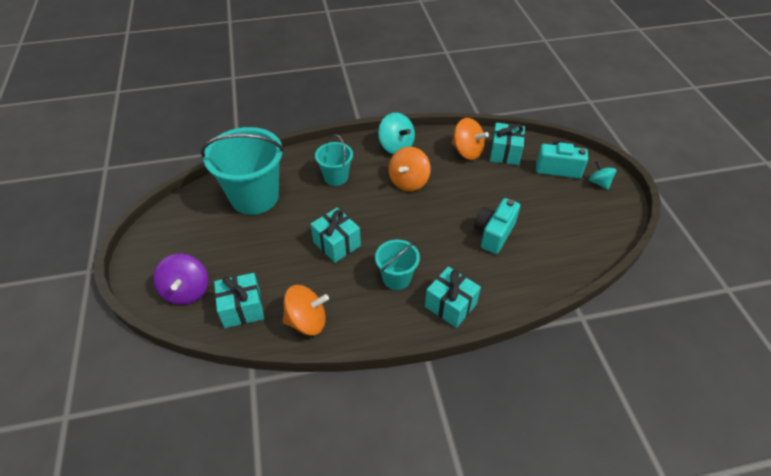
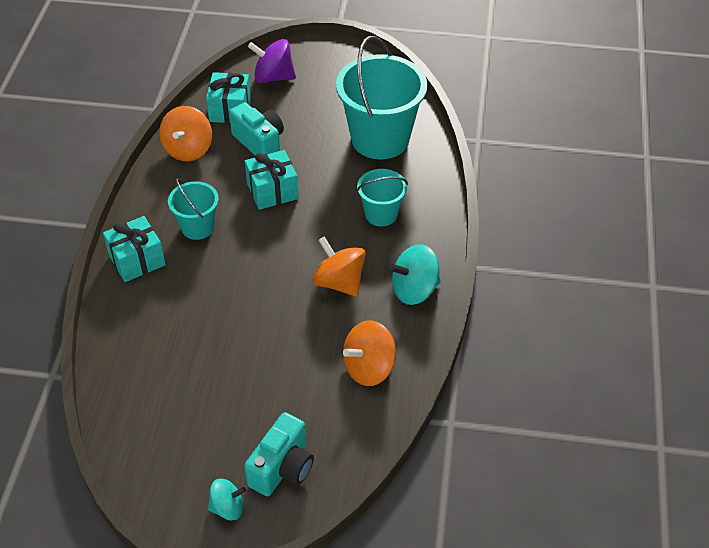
camera: 110 degrees right, 0 degrees up
turquoise camera [474,198,520,254] -> turquoise camera moved to [229,102,284,155]
turquoise gift [490,123,525,165] -> none

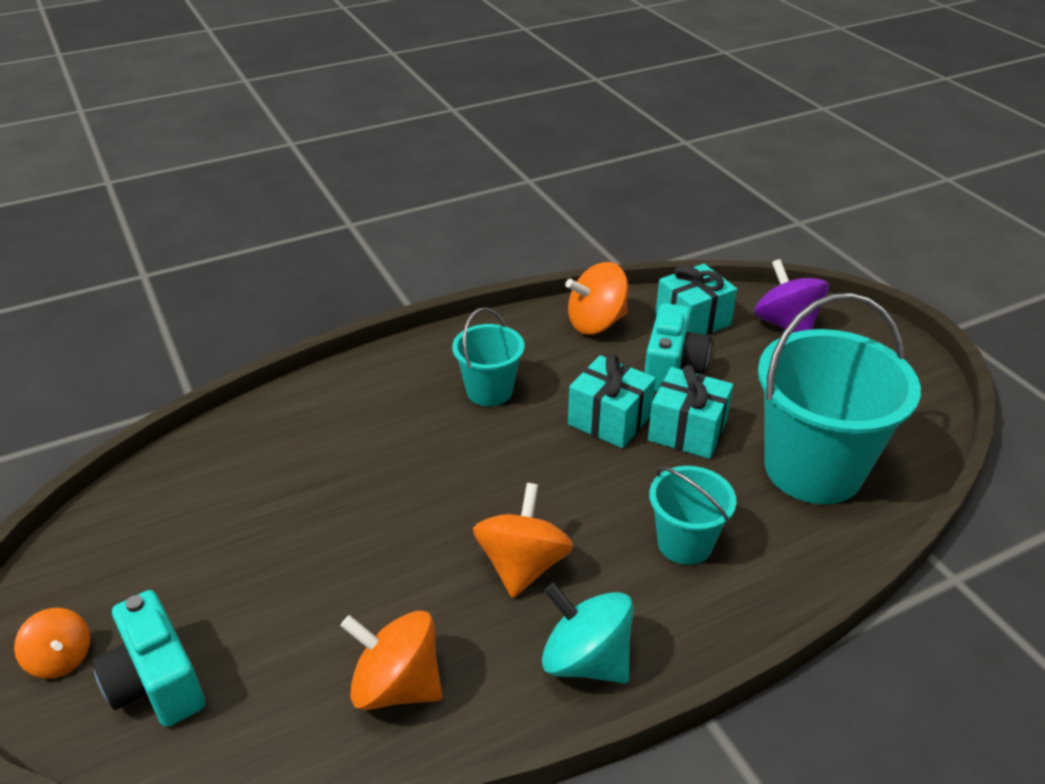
camera: 55 degrees right, 10 degrees down
turquoise gift [103,216,166,282] -> turquoise gift moved to [648,365,733,459]
turquoise spinning top [208,479,246,520] -> orange spinning top [14,608,90,679]
turquoise camera [244,412,314,496] -> turquoise camera turned 60 degrees clockwise [92,590,205,727]

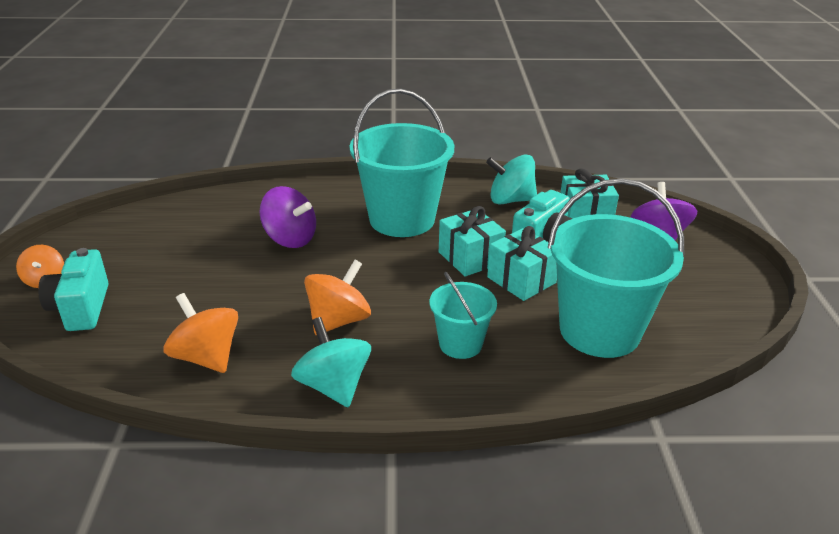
camera: 25 degrees right, 5 degrees down
turquoise bucket [452,307,524,406] -> turquoise bucket [350,89,454,237], size x1.90
orange spinning top [565,262,628,334] -> turquoise spinning top [486,154,537,205]
none -> purple spinning top [259,186,316,248]

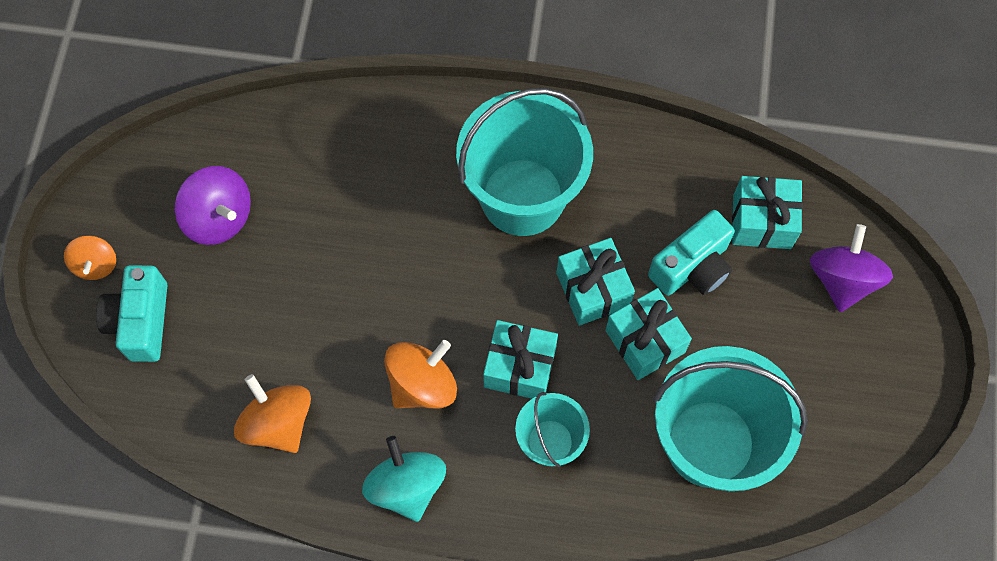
camera: 10 degrees right, 35 degrees up
purple spinning top [259,186,316,248] -> purple spinning top moved to [175,166,251,245]
turquoise spinning top [486,154,537,205] -> none
none -> turquoise gift [483,320,558,399]

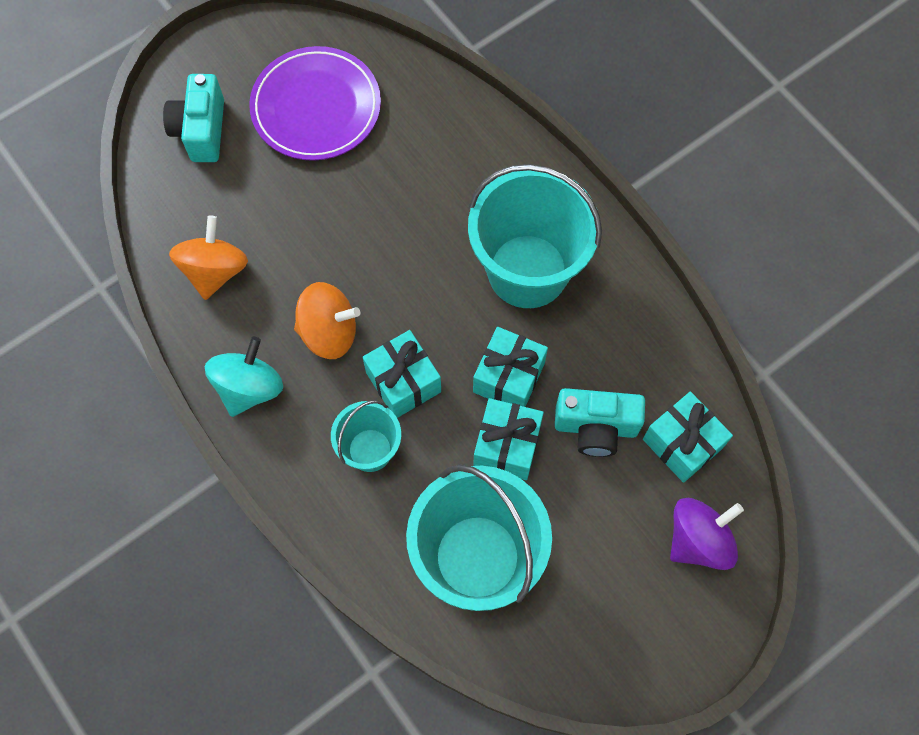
camera: 45 degrees right, 0 degrees up
orange spinning top [64,235,116,280] -> none
turquoise camera [96,265,168,362] -> turquoise camera turned 45 degrees counterclockwise [163,74,224,162]
purple spinning top [175,166,251,245] -> purple plate [249,46,381,161]

